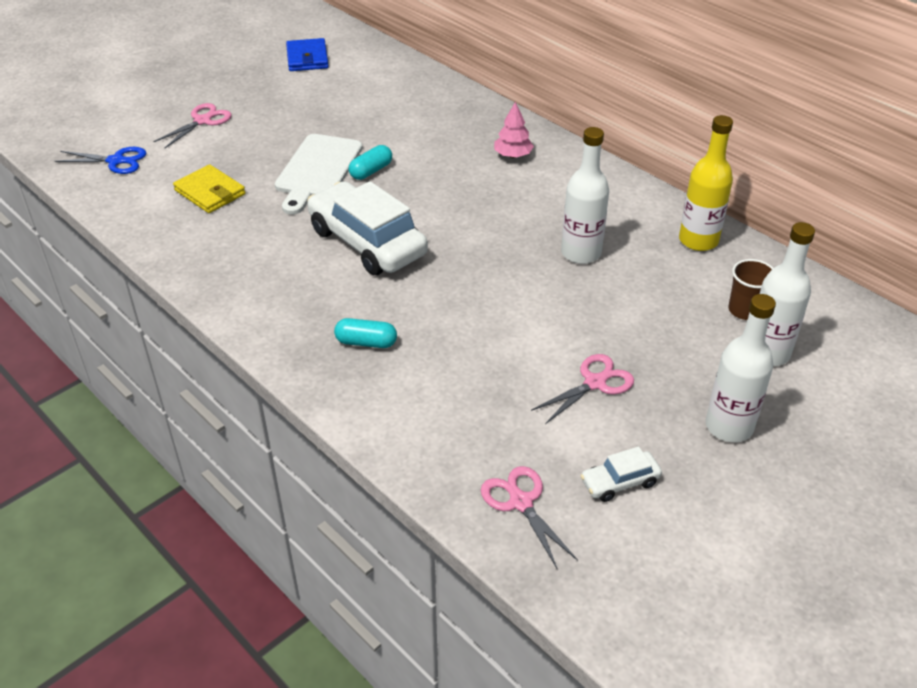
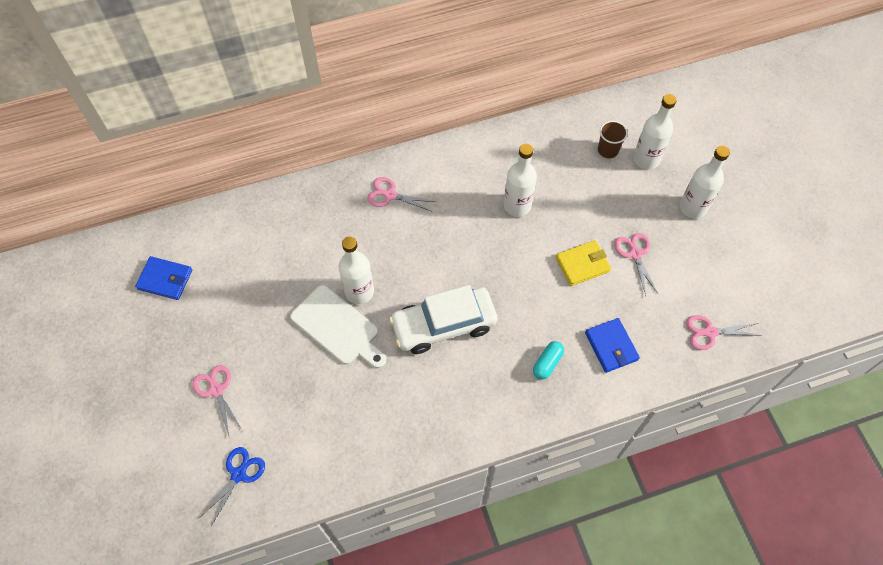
camera: 65 degrees left, 20 degrees up
yellow wallet [173,164,245,213] -> yellow wallet moved to [556,240,611,286]
turquoise capsule [349,145,392,180] -> white bottle [339,236,374,304]
pink tree [494,101,534,158] -> pink scissors [367,177,436,211]
white car [580,446,662,502] -> none
yellow bottle [679,115,733,251] -> none
none -> blue wallet [585,318,640,373]

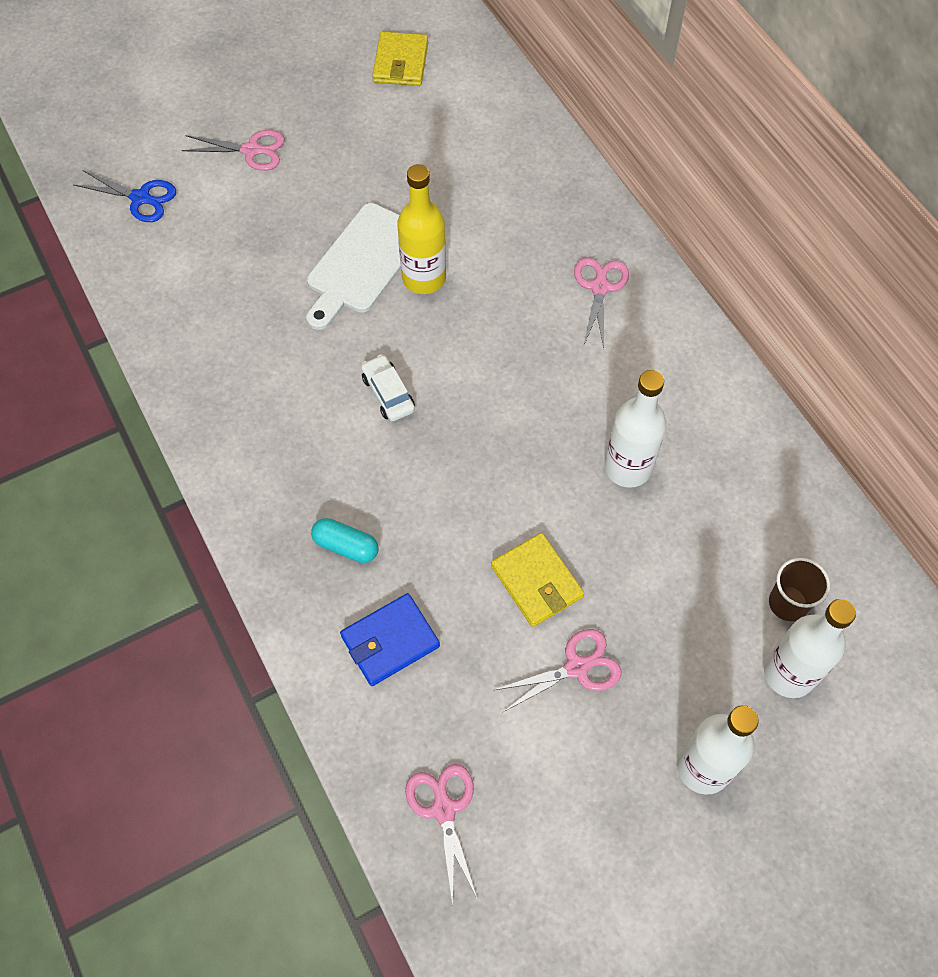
camera: 80 degrees right, 0 degrees up
blue wallet [135,256,192,300] -> yellow wallet [372,32,428,86]
pink scissors [192,365,242,436] -> pink scissors turned 45 degrees clockwise [182,130,285,171]
white bottle [339,236,374,304] -> yellow bottle [397,164,446,294]
white car [389,285,497,354] -> white car [361,354,415,422], size x0.45

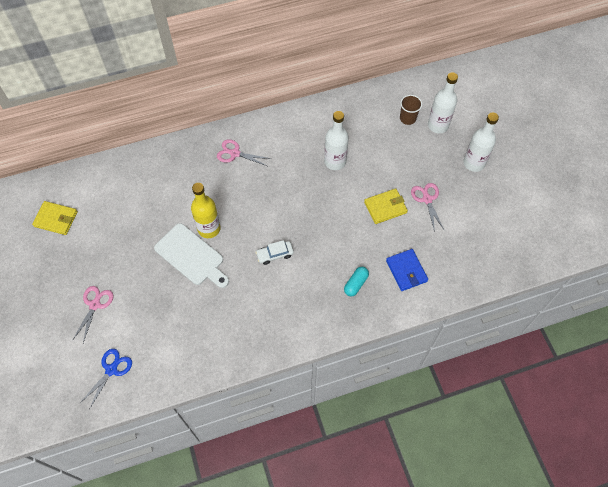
camera: 80 degrees left, 0 degrees up
pink scissors [405,764,477,906] -> none

